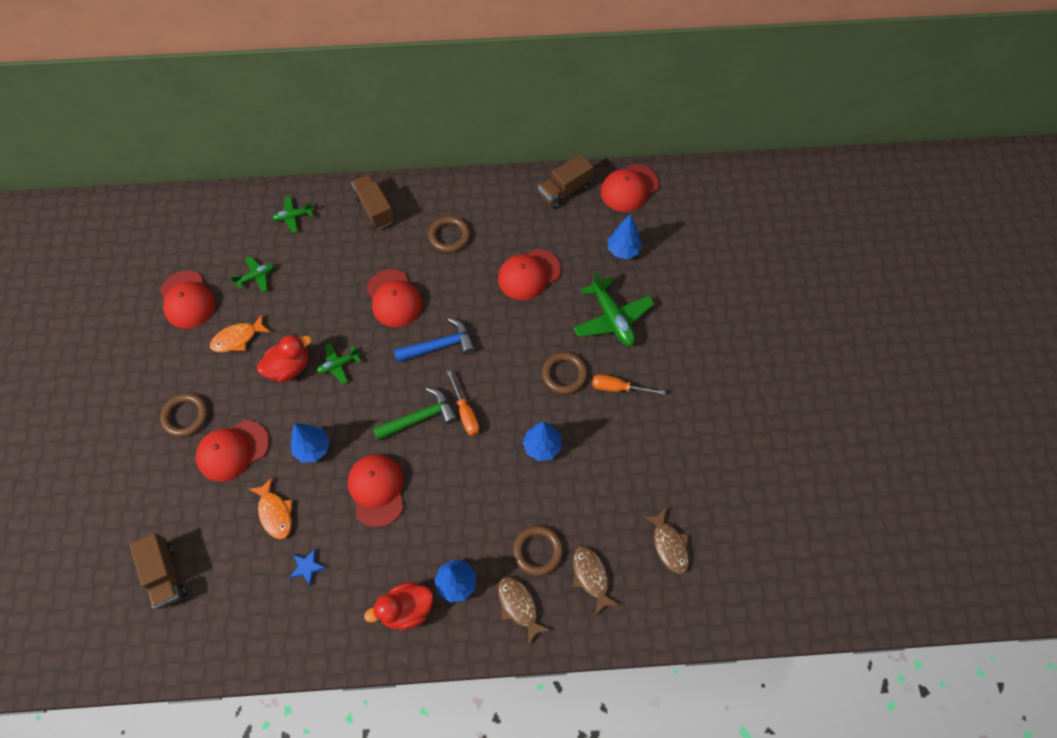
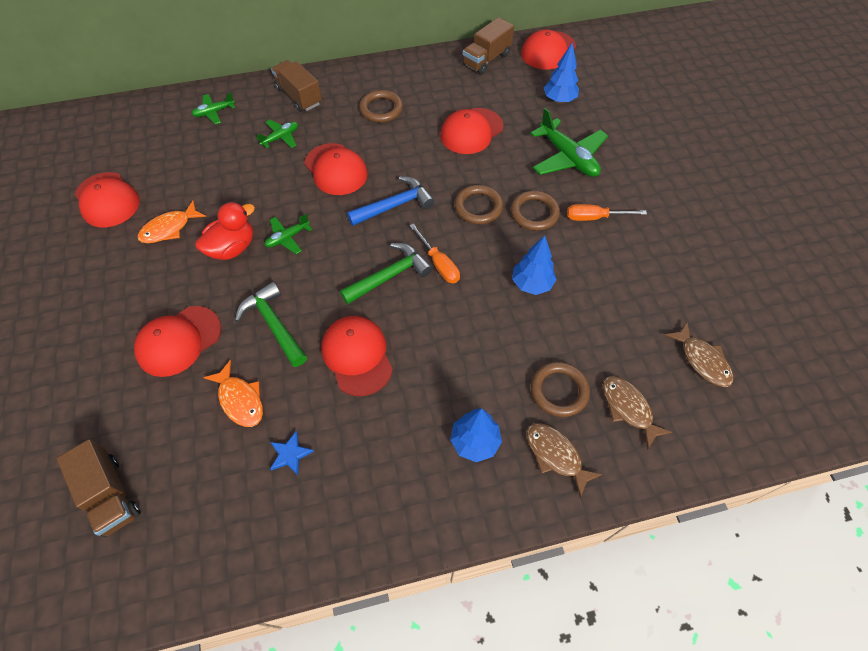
camera: 10 degrees left, 5 degrees down
brown ring [160,393,208,437] -> brown ring moved to [454,185,503,224]
green plane [231,256,274,292] -> green plane moved to [256,120,298,148]
blue tree [290,423,330,463] -> green hammer [235,282,307,367]
red duck [364,582,433,630] -> none

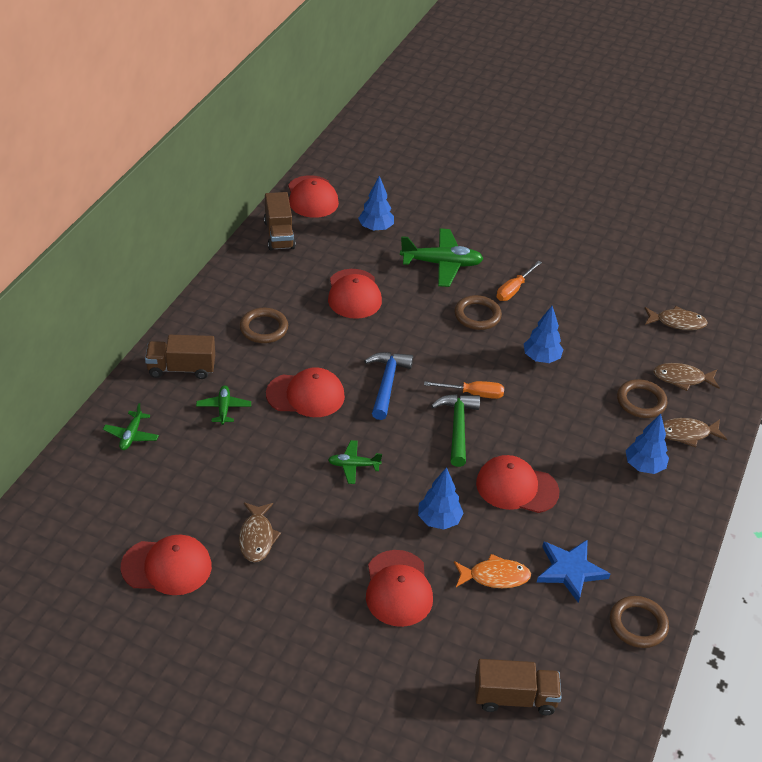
camera: 55 degrees left, 15 degrees down
orange fish [137,201,206,243] -> brown fish [239,502,281,562]
red duck [195,202,255,260] -> none
green hammer [235,282,307,367] -> blue tree [418,467,464,530]
green plane [264,214,312,254] -> green plane turned 90 degrees clockwise [328,440,382,484]
blue star [270,431,314,475] -> blue star [537,539,610,603], size x1.78
brown ring [454,185,503,224] -> brown ring moved to [610,596,669,648]

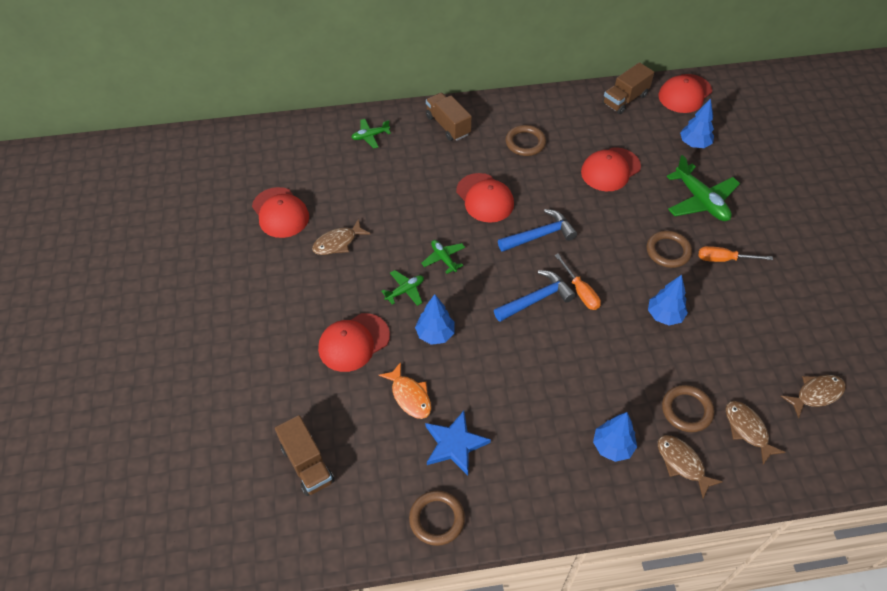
camera: 60 degrees right, 10 degrees up
green plane [196,385,251,425] -> green plane moved to [381,270,424,306]
green hammer [431,394,480,467] -> blue hammer [494,270,576,322]
red cap [476,455,559,513] -> none
brown fish [645,306,708,330] -> brown fish turned 90 degrees counterclockwise [781,375,846,418]

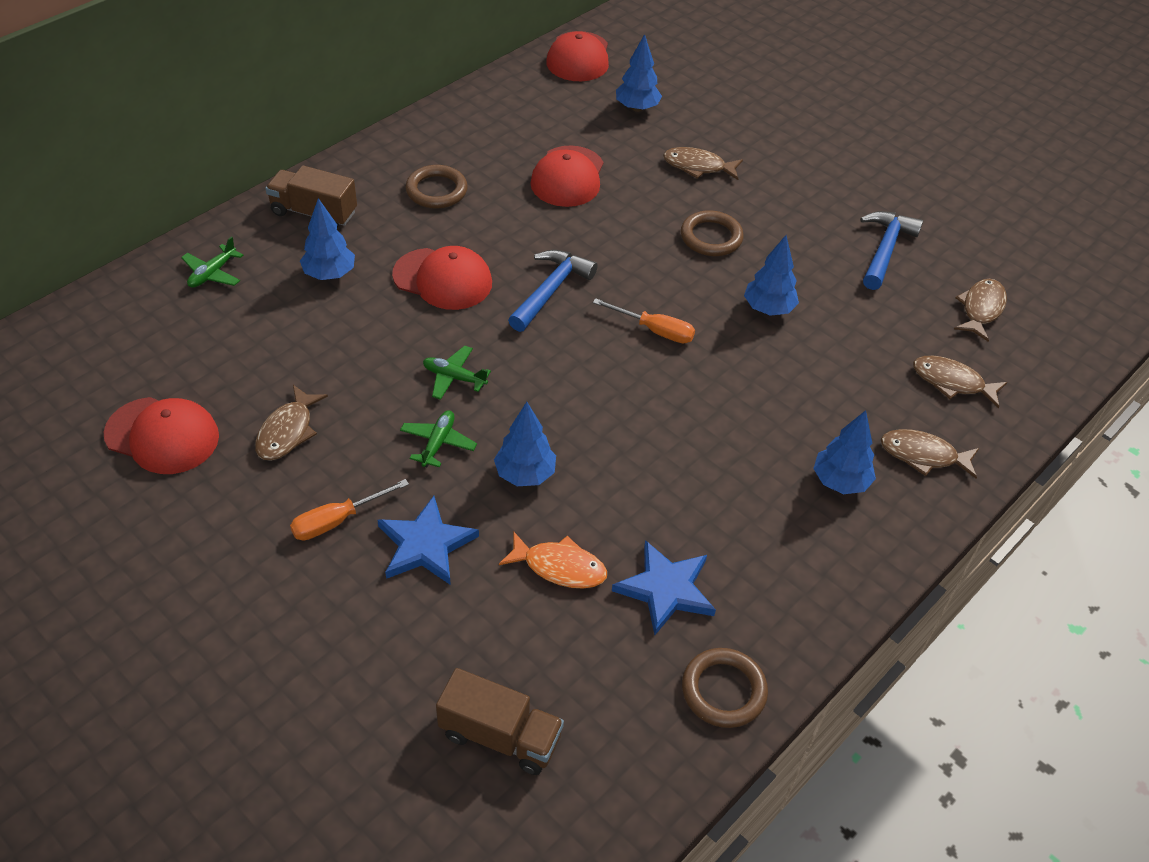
camera: 40 degrees left, 5 degrees down
red cap [318,313,390,372] -> blue star [377,496,479,585]
blue hammer [494,270,576,322] -> blue hammer moved to [860,211,923,290]
brown truck [602,62,654,114] -> none
brown ring [662,385,714,432] -> none
green plane [666,155,740,221] -> brown fish [663,147,743,180]
orange screwdriver [699,246,773,262] -> orange screwdriver moved to [290,479,409,540]
none -> blue tree [300,198,355,280]

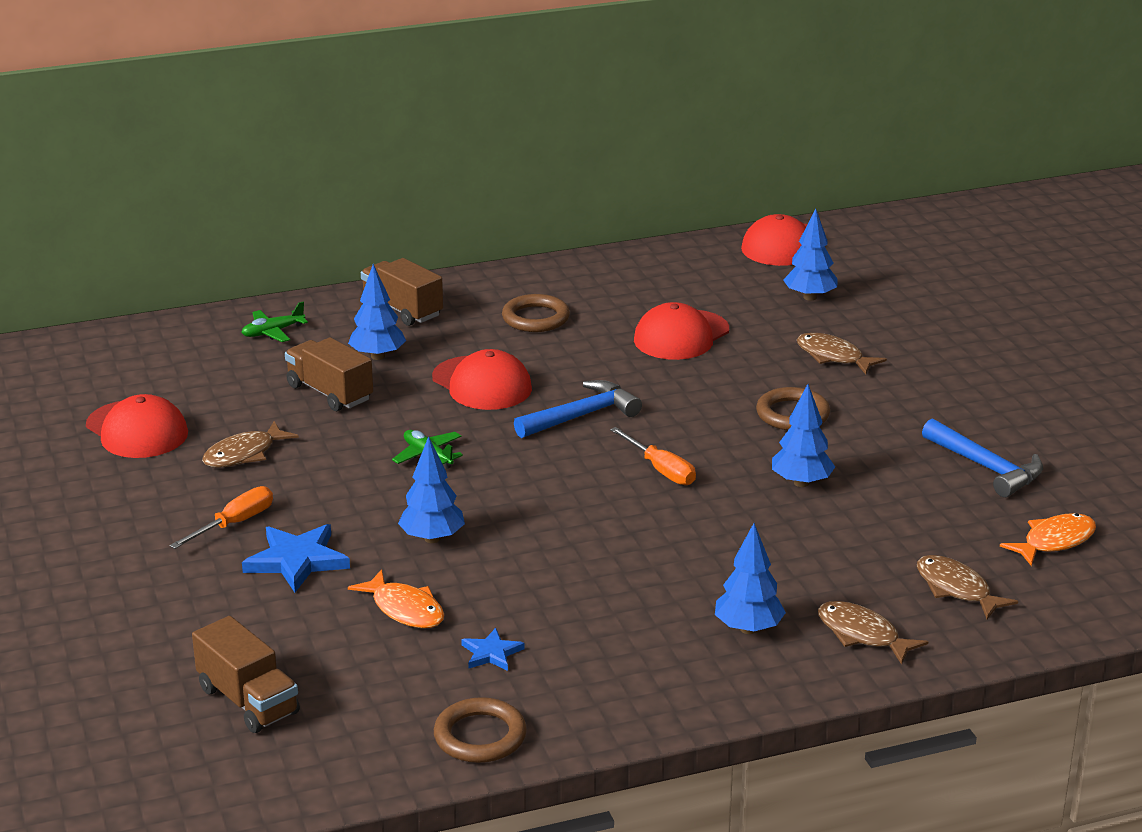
camera: 30 degrees right, 20 degrees down
orange screwdriver [290,479,409,540] -> orange screwdriver turned 135 degrees clockwise [170,486,273,549]
green plane [400,410,477,467] -> none
blue star [612,540,716,635] -> blue star [461,628,524,671], size x0.56
blue hammer [860,211,923,290] -> blue hammer turned 90 degrees clockwise [922,418,1043,497]
brown fish [954,279,1007,342] -> orange fish [1000,513,1096,566]
none -> brown truck [285,337,373,411]

